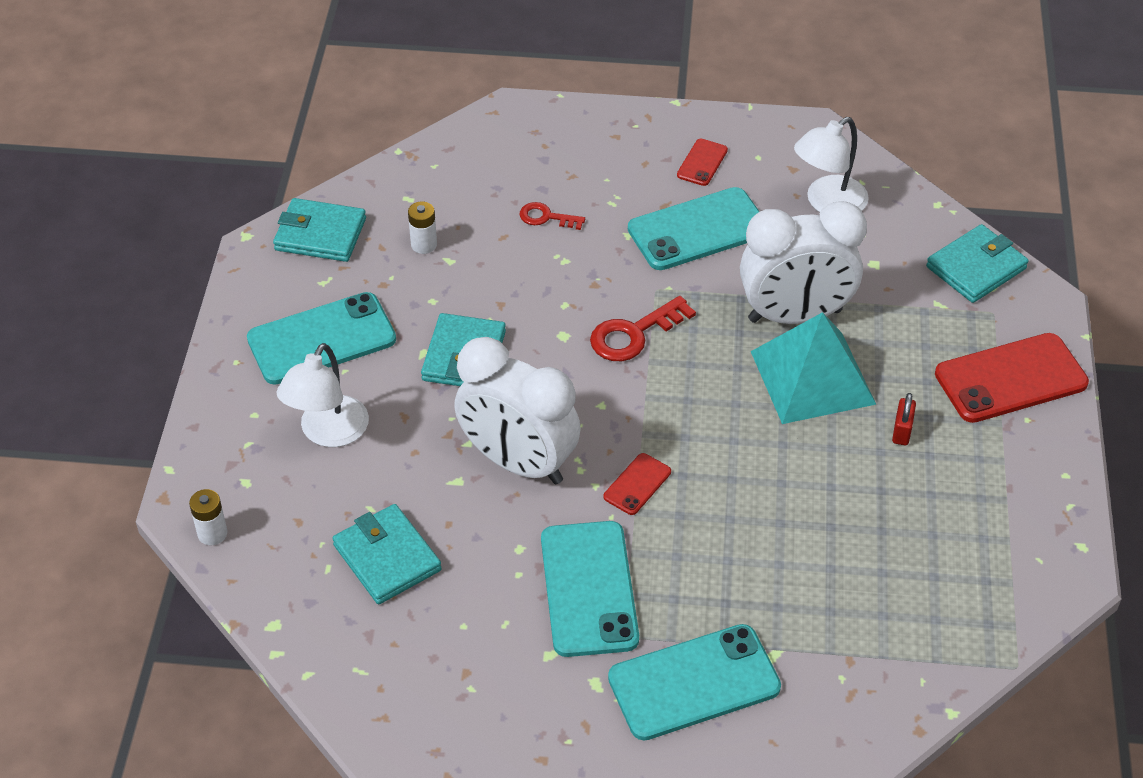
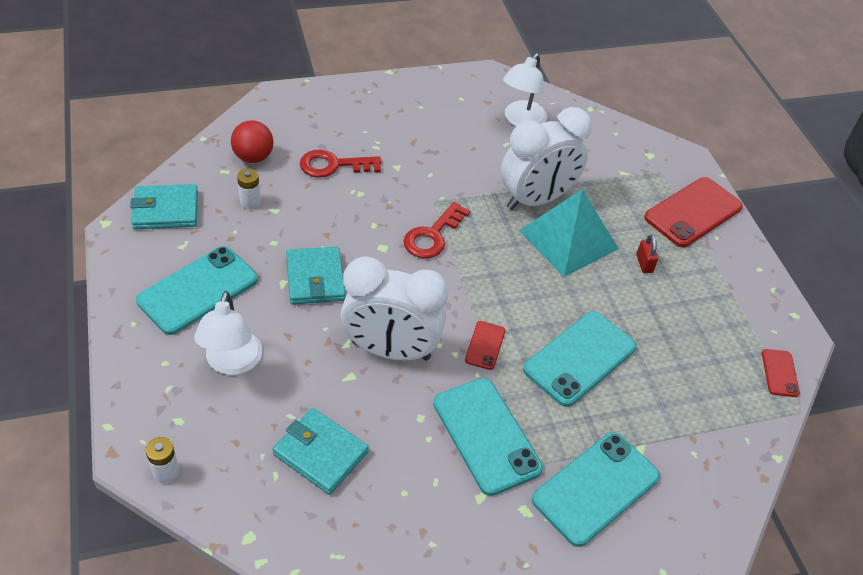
camera: 25 degrees left, 0 degrees up
red key [520,202,585,230] -> red key [300,150,381,178], size x1.63
turquoise phone [628,187,760,270] -> turquoise phone moved to [523,311,636,407]
red phone [677,139,728,186] -> red phone moved to [762,349,800,397]
turquoise wallet [926,224,1029,303] -> none
none -> red ball [231,120,274,163]

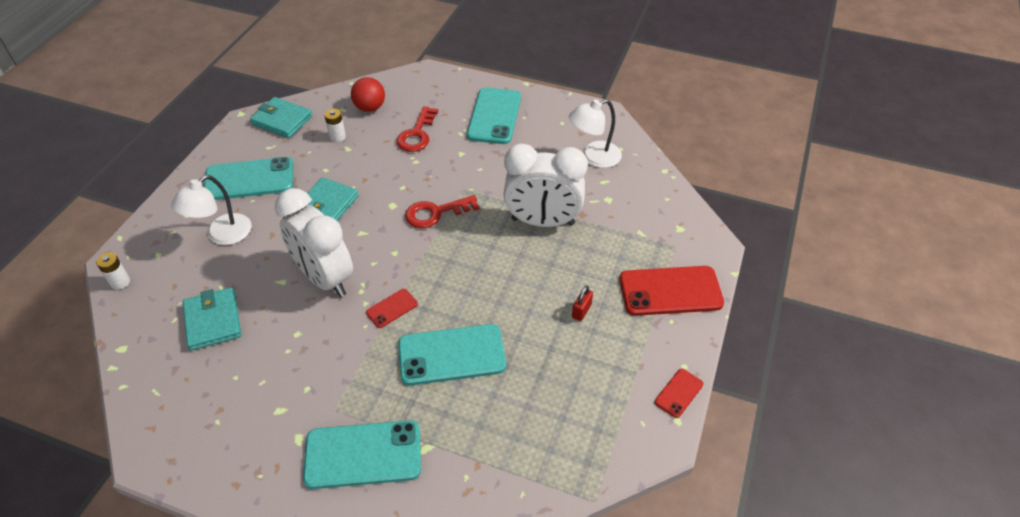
camera: 40 degrees right, 0 degrees up
red key [300,150,381,178] -> red key turned 105 degrees counterclockwise [396,106,438,152]
turquoise phone [433,378,543,496] -> turquoise phone moved to [467,88,521,144]
turquoise pyramid [519,189,619,277] -> none
red phone [762,349,800,397] -> red phone moved to [655,369,704,418]

